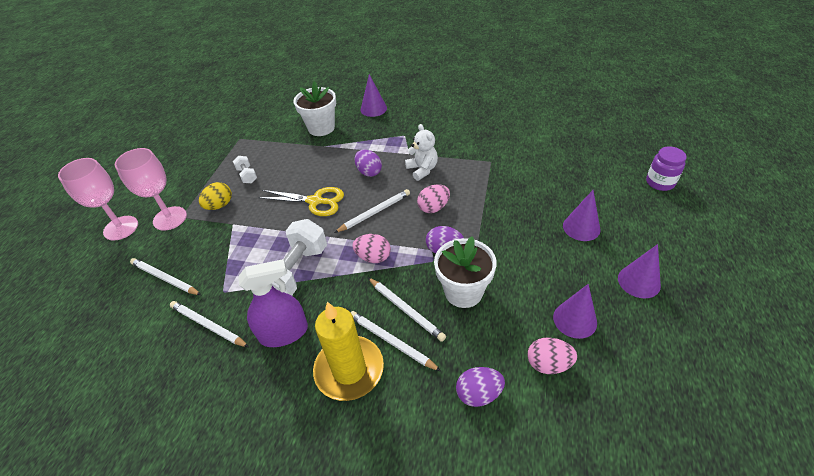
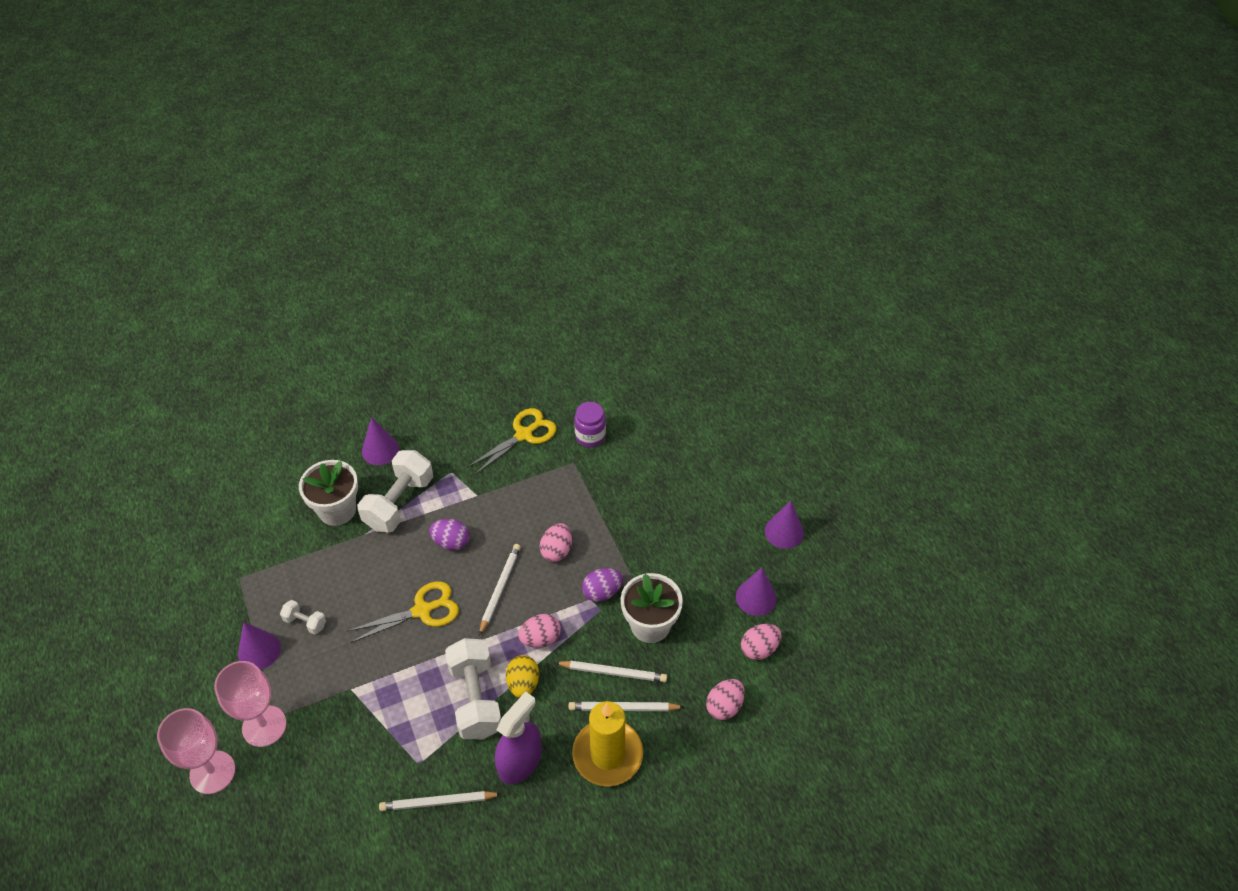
camera: 40 degrees left, 5 degrees up
white pencil [130,258,201,295] -> none
yellow egg [199,182,232,210] -> yellow egg moved to [506,655,539,698]
white teddy bear [405,124,438,181] -> none
purple egg [456,367,505,407] -> pink egg [706,679,745,720]
purple cone [563,190,600,241] -> purple cone moved to [238,622,281,670]
purple jar [646,147,686,191] -> purple jar moved to [574,402,606,447]
none -> white dumbbell [357,450,433,533]
none -> yellow scissors [467,408,557,475]

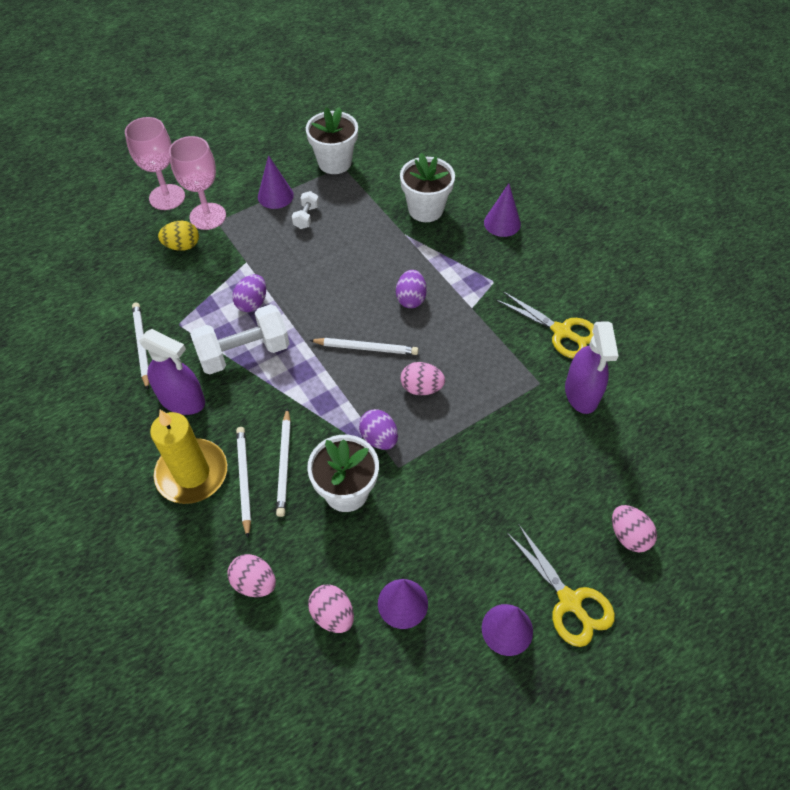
camera: 80 degrees right, 5 degrees up
yellow scissors [348,581,459,643] -> yellow scissors moved to [507,524,615,647]
white dumbbell [357,450,433,533] -> none
yellow egg [506,655,539,698] -> yellow egg moved to [158,221,199,251]
pink egg [518,614,561,648] -> pink egg moved to [612,505,657,552]
purple jar [574,402,606,447] -> purple spray bottle [565,321,618,414]
none -> purple egg [233,274,266,312]
none -> white flower pot [306,107,358,174]

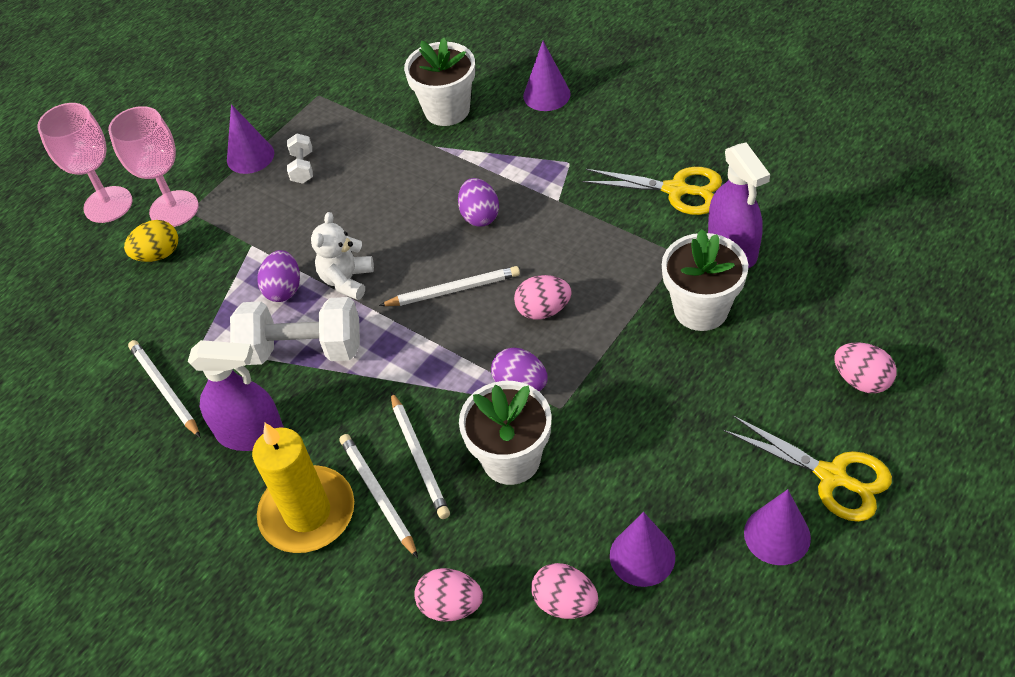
camera: 15 degrees left, 5 degrees down
white dumbbell [190,304,290,375] -> white dumbbell turned 45 degrees clockwise [230,297,360,365]
white flower pot [306,107,358,174] -> white flower pot moved to [662,229,748,331]
none -> white teddy bear [311,212,374,300]

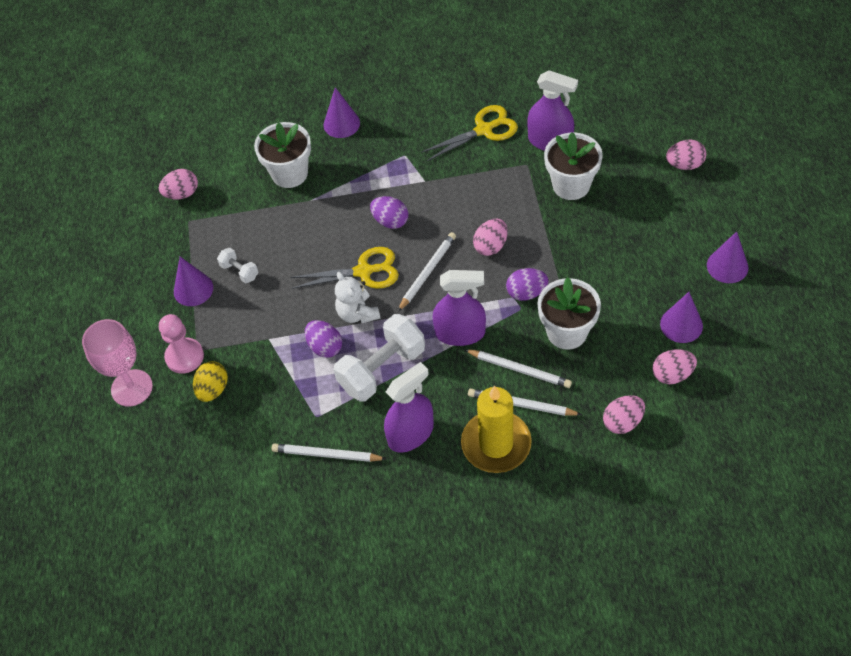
camera: 45 degrees left, 5 degrees up
pink goblet [108,106,199,227] -> pink pawn [159,314,204,374]
yellow scissors [724,415,892,522] -> yellow scissors moved to [290,247,399,289]
none -> pink egg [159,169,198,200]
none -> purple spray bottle [432,270,486,346]

